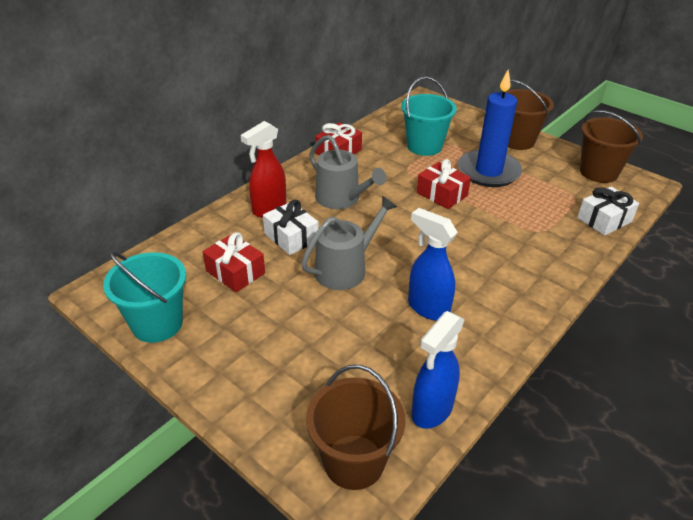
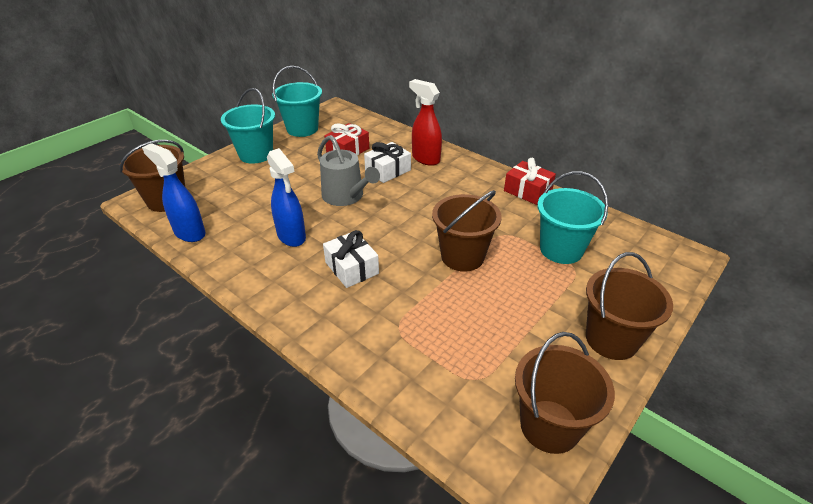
camera: 90 degrees right, 0 degrees up
grey watering can [309,135,386,209] -> none
blue spray bottle [408,208,458,321] -> blue spray bottle turned 105 degrees clockwise [267,148,306,247]
red gift [417,159,471,209] -> brown bucket [432,190,502,272]
blue candle [458,69,522,187] -> none
white gift [577,186,639,236] -> white gift moved to [323,230,379,288]
none -> turquoise bucket [221,88,275,164]

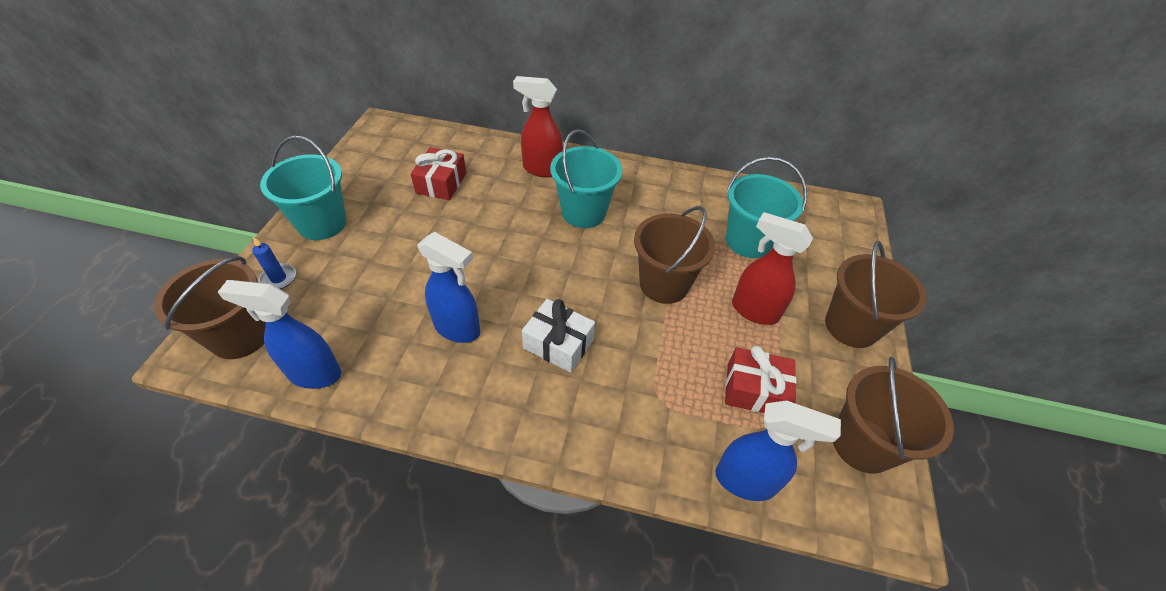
camera: 30 degrees left, 10 degrees up
turquoise bucket [272,66,322,137] -> turquoise bucket moved to [550,129,622,228]
grey watering can [317,135,380,206] -> none
white gift [364,142,411,183] -> none
red gift [504,158,556,205] -> red gift moved to [725,346,797,413]
none -> blue candle [252,237,296,289]
none -> blue spray bottle [716,400,841,501]
none -> red spray bottle [732,212,813,325]

